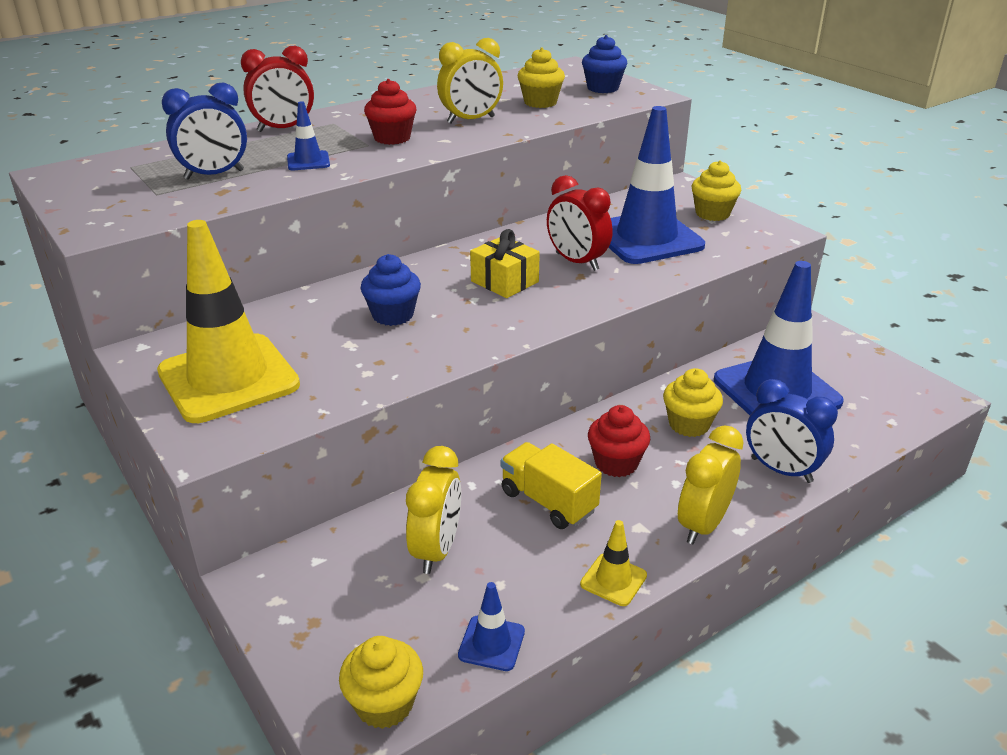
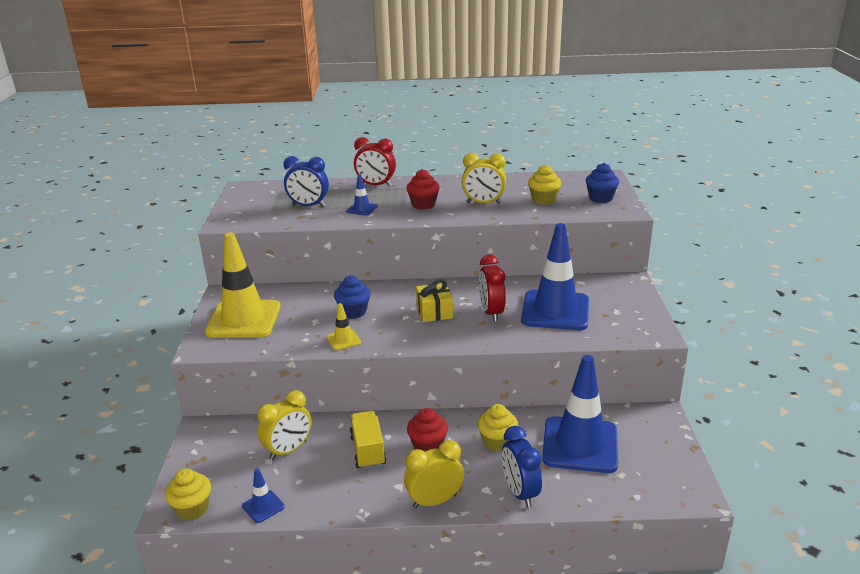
camera: 35 degrees right, 5 degrees down
yellow traffic cone [580,520,647,606] -> yellow traffic cone moved to [327,303,361,350]
yellow cupcake [691,161,741,221] -> none

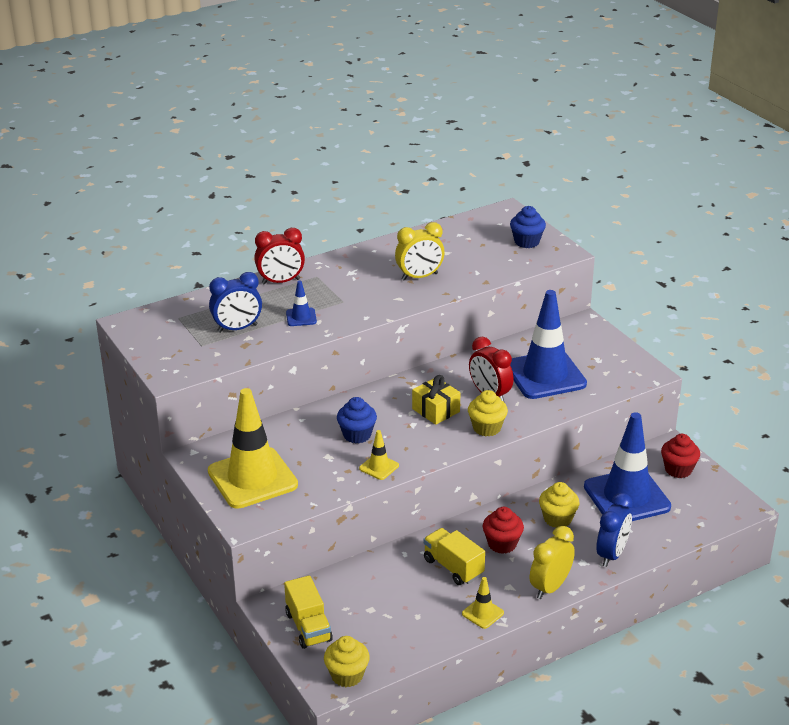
camera: 30 degrees left, 5 degrees up
blue traffic cone [242,468,285,523] -> none
yellow clock [257,390,312,460] -> none
red cupcake [406,169,440,210] -> red cupcake moved to [661,434,700,478]
blue clock [502,426,542,508] -> blue clock turned 105 degrees counterclockwise [596,493,633,567]
yellow cupcake [528,164,561,205] -> yellow cupcake moved to [468,390,508,437]
none -> yellow truck [284,575,333,649]
none -> yellow traffic cone [462,577,504,629]

